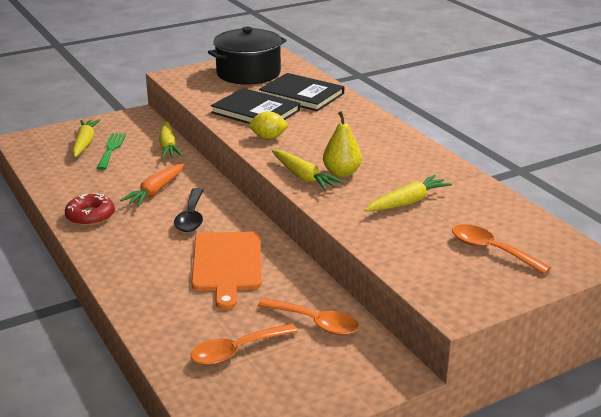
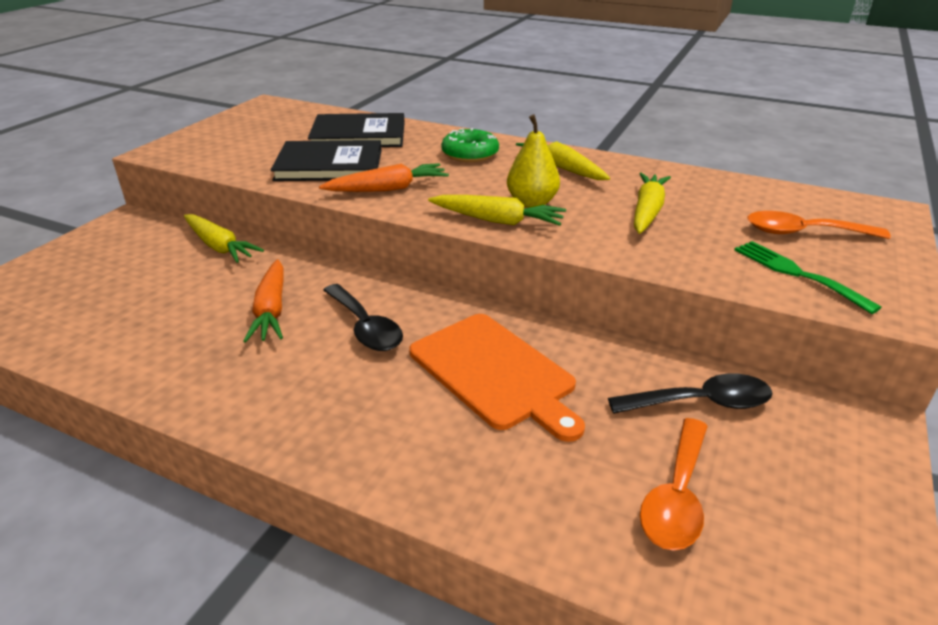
camera: 35 degrees left, 5 degrees up
red donut [65,193,115,226] -> none
yellow carrot [72,120,100,157] -> yellow carrot moved to [516,141,610,180]
green fork [97,133,126,170] -> green fork moved to [734,241,882,314]
black pot [208,27,287,85] -> none
yellow lemon [249,111,289,139] -> orange carrot [319,163,449,192]
orange spoon [258,298,359,335] -> black spoon [608,373,773,414]
none -> green donut [441,128,499,162]

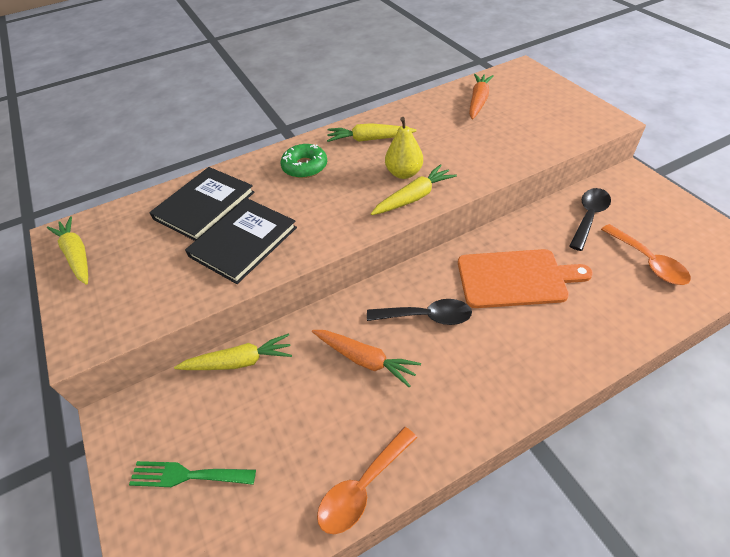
camera: 50 degrees left, 15 degrees up
orange carrot [319,163,449,192] -> orange carrot moved to [469,74,494,119]
yellow carrot [634,173,671,234] -> yellow carrot moved to [47,216,88,285]
green fork [734,241,882,314] -> green fork moved to [129,461,256,487]
orange spoon [747,211,891,239] -> orange spoon moved to [317,427,417,534]

